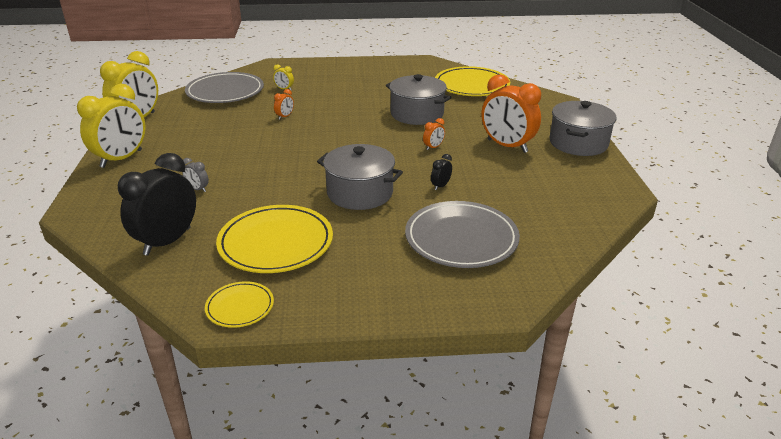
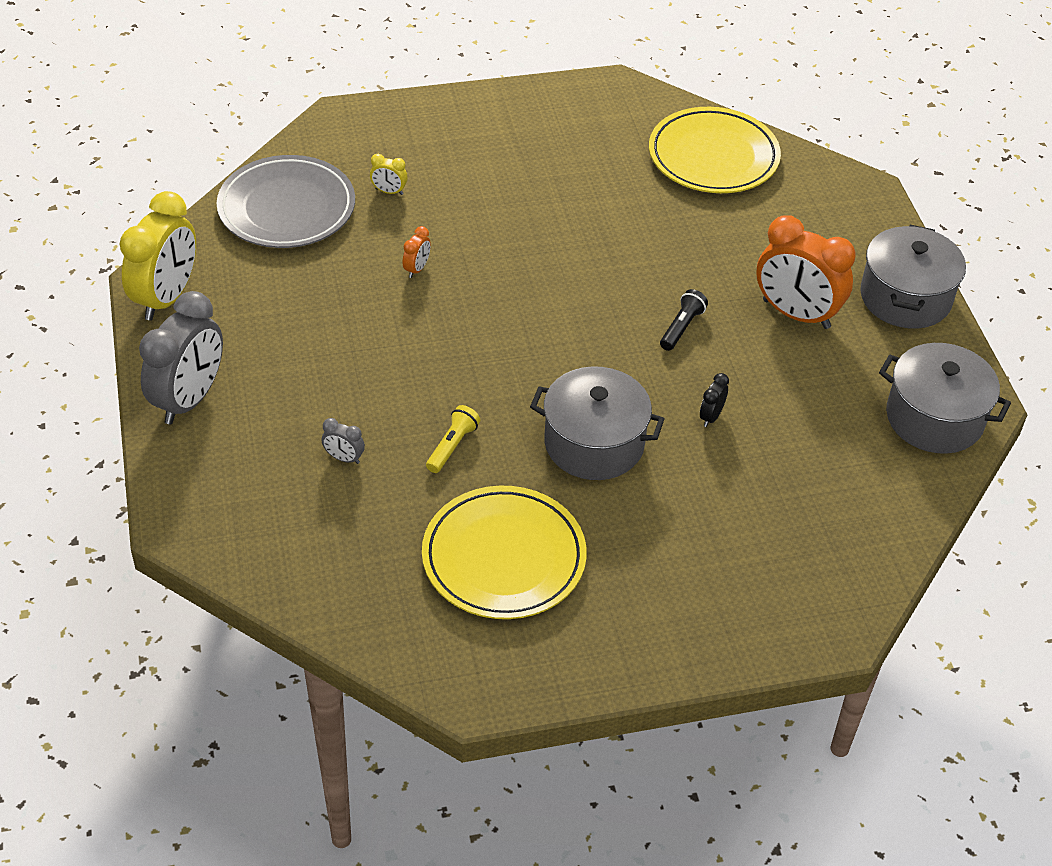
camera: 10 degrees left, 15 degrees up
yellow clock [77,84,146,168] -> grey clock [139,291,223,425]
black clock [118,153,196,256] -> none
yellow plate [205,281,274,328] -> none
grey pot [386,74,452,125] -> grey pot moved to [879,343,1011,454]
grey plate [405,201,520,268] -> none
orange clock [423,118,445,150] -> black flashlight [660,289,708,351]
none -> yellow flashlight [426,405,480,473]

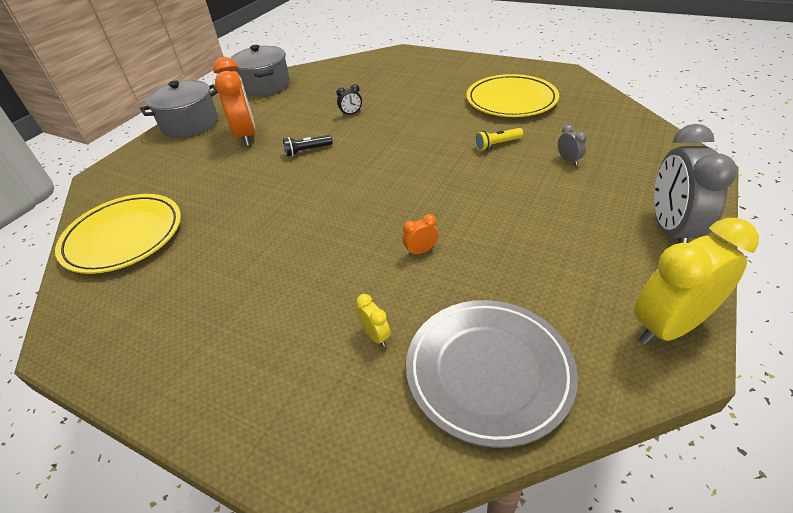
camera: 135 degrees left, 5 degrees down
grey clock [139,291,223,425] -> grey clock turned 60 degrees counterclockwise [654,124,737,244]
grey pot [530,366,664,480] -> none

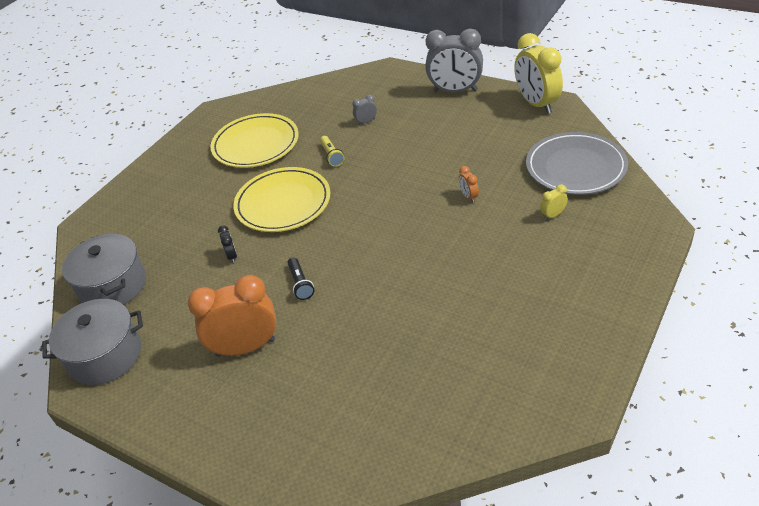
camera: 85 degrees left, 0 degrees up
yellow plate [55,194,181,274] -> yellow plate moved to [233,167,331,232]
grey pot [140,80,218,138] -> grey pot moved to [62,234,146,305]

